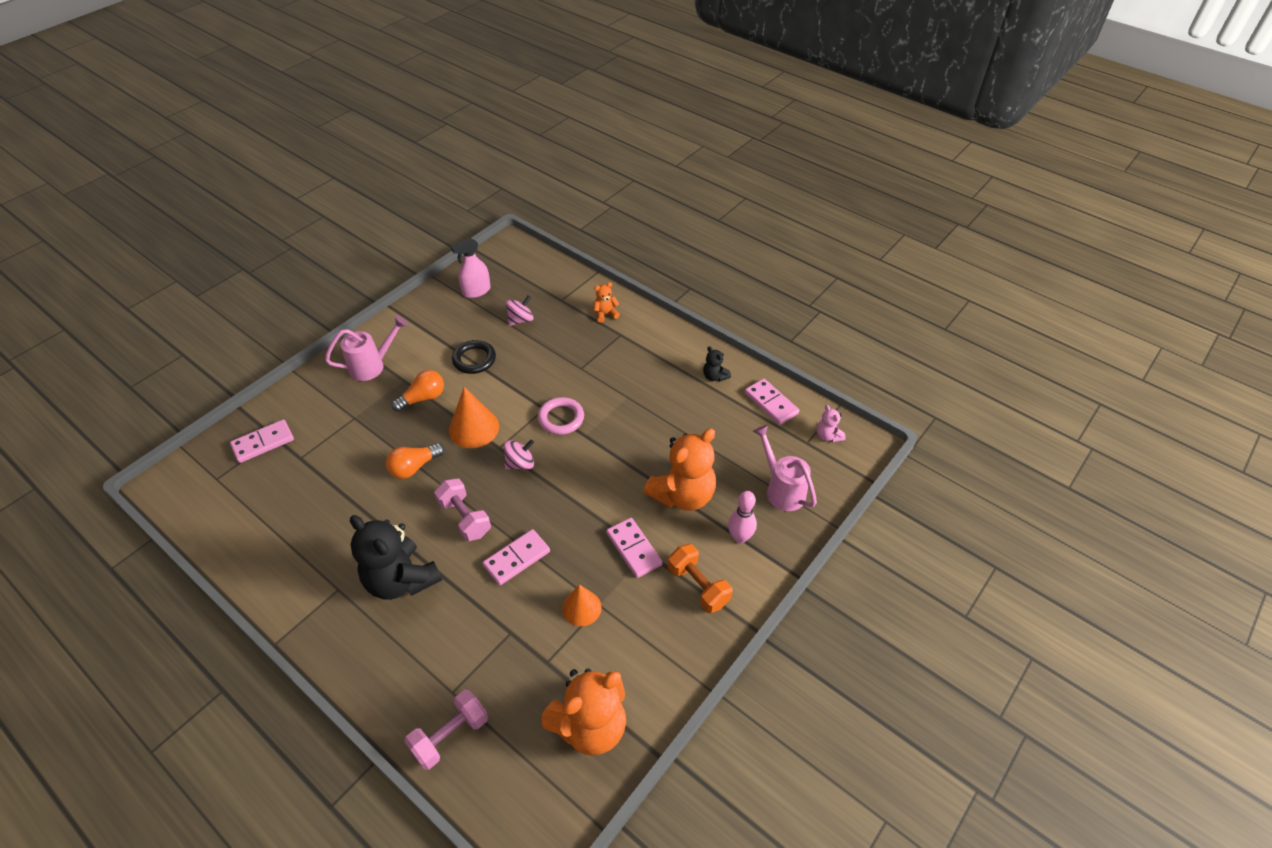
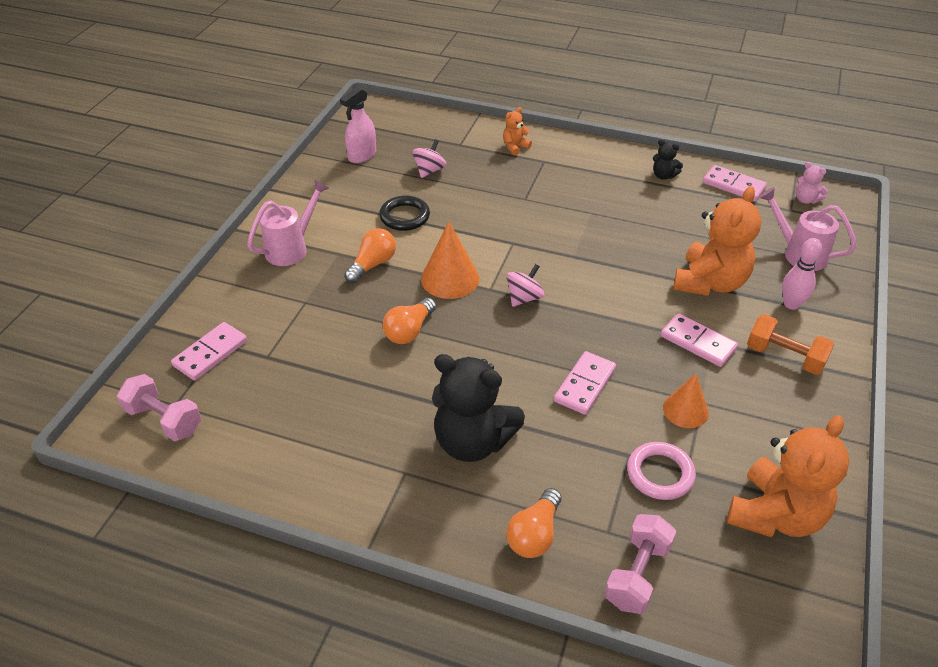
camera: 20 degrees left, 5 degrees down
pink dumbbell [434,478,491,541] -> pink dumbbell moved to [117,374,201,441]
pink ring [538,397,584,435] -> pink ring moved to [627,442,696,500]
none -> orange light bulb [506,488,562,558]

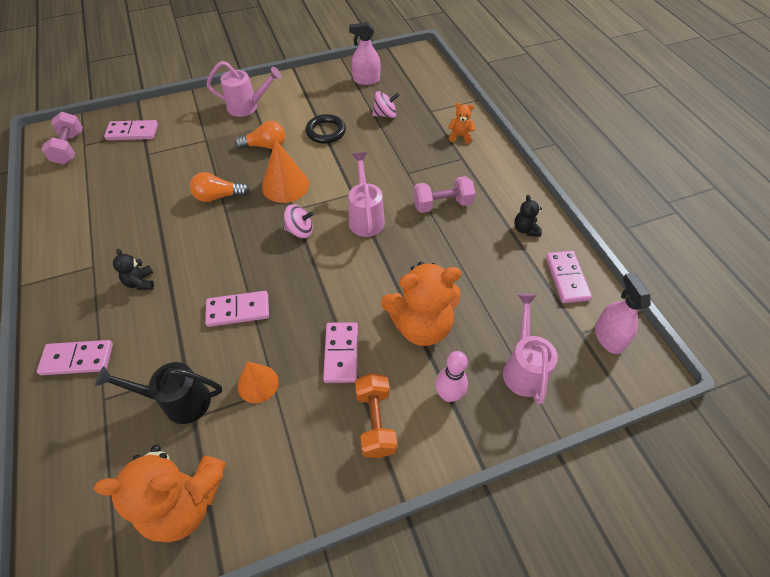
camera: 50 degrees right, 10 degrees up
black teddy bear [432,354,525,462] -> black teddy bear [113,249,154,290], size x0.45
orange light bulb [506,488,562,558] -> pink domino [37,340,113,375]
pink dumbbell [604,514,676,614] -> pink dumbbell moved to [413,176,475,213]
pink ring [627,442,696,500] -> black watering can [95,362,222,424]
pink teddy bear [796,162,828,204] -> pink spray bottle [595,273,651,354]
none -> pink watering can [349,152,385,237]

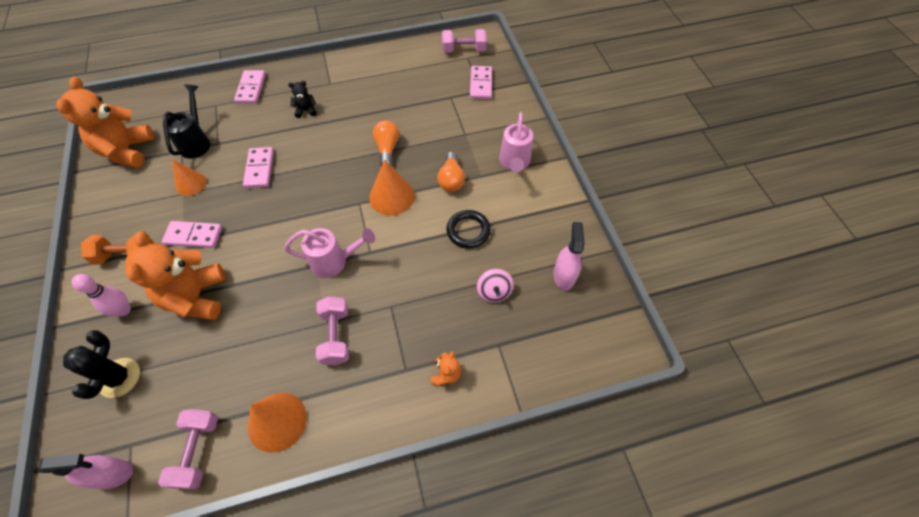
camera: 95 degrees right, 5 degrees up
pink spinning top [284,204,314,238] -> none
pink watering can [503,294,558,404] -> black cactus [63,330,140,399]
black teddy bear [514,195,542,237] -> orange cone [248,393,307,453]
pink domino [546,251,592,303] -> pink dumbbell [158,409,218,489]

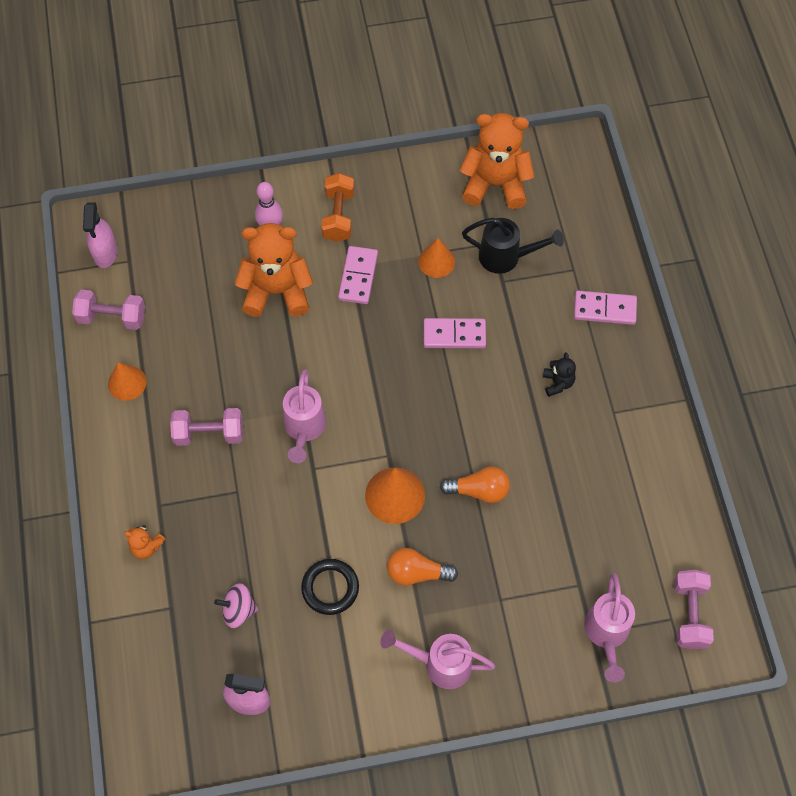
camera: 95 degrees right, 5 degrees up
black cactus [63,330,140,399] -> none
orange cone [248,393,307,453] -> orange cone [108,362,146,401], size x0.67
pink domino [470,66,492,99] -> pink watering can [584,573,635,682]

